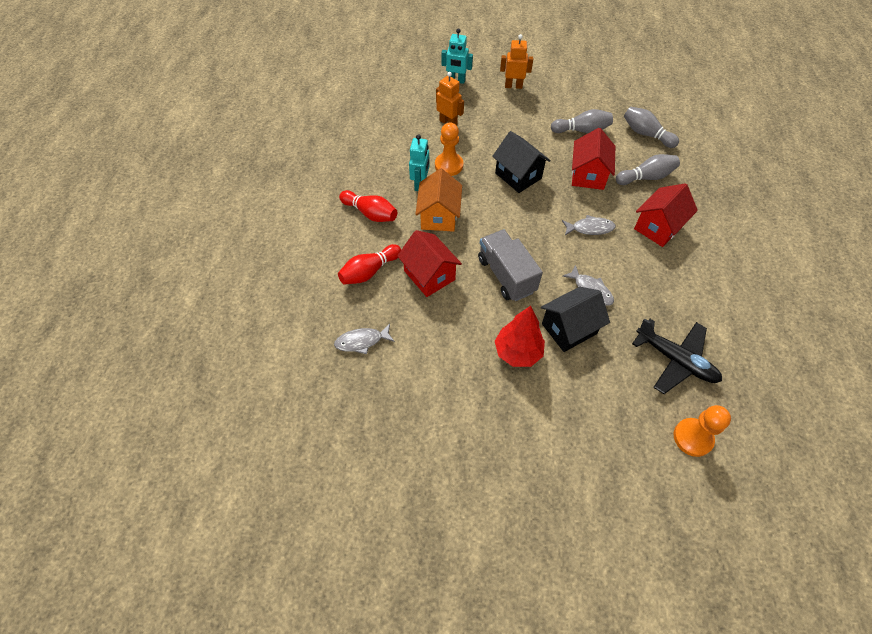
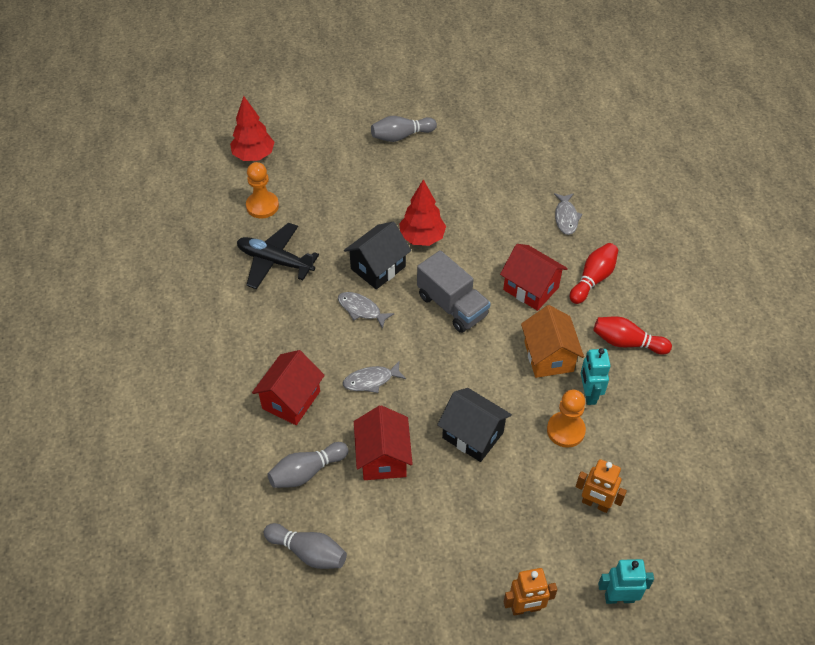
camera: 165 degrees right, 5 degrees down
grey fish [334,324,395,354] -> grey fish turned 120 degrees clockwise [554,193,583,235]
grey bowling pin [551,109,613,133] -> grey bowling pin moved to [371,116,437,142]
none -> red tree [230,96,274,161]

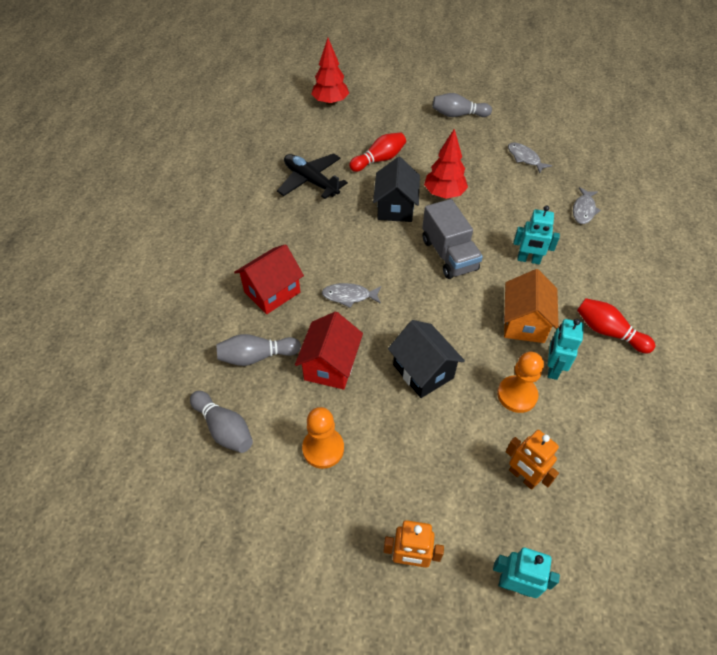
camera: 20 degrees right, 0 degrees up
orange pawn [246,162,279,218] -> orange pawn moved to [302,407,344,469]
grey fish [338,292,394,329] -> grey fish moved to [508,142,552,174]
black house [344,222,411,289] -> black house turned 60 degrees counterclockwise [373,157,420,222]
red house [500,244,568,311] -> turquoise robot [513,205,560,264]
red bowling pin [570,243,618,304] -> red bowling pin moved to [349,132,406,172]

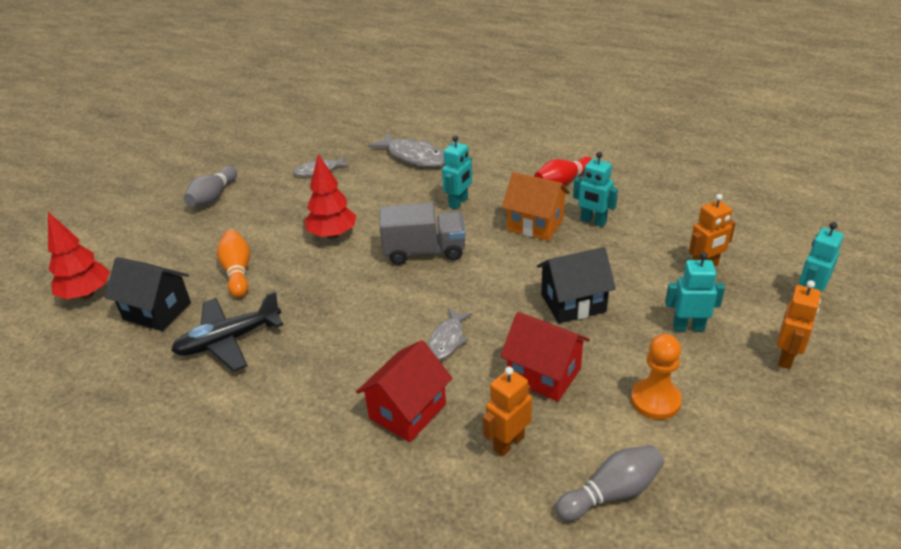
camera: 70 degrees left, 15 degrees down
grey bowling pin [216,334,301,366] -> orange robot [483,367,532,457]
red house [234,244,304,314] -> red house turned 60 degrees clockwise [356,340,452,442]
red bowling pin [349,132,406,172] -> orange bowling pin [217,230,250,298]
black house [373,157,420,222] -> black house moved to [105,257,191,331]
orange pawn [497,352,544,413] -> none
grey fish [573,187,601,224] -> grey fish [368,132,444,167], size x1.61
none -> turquoise robot [665,252,725,331]

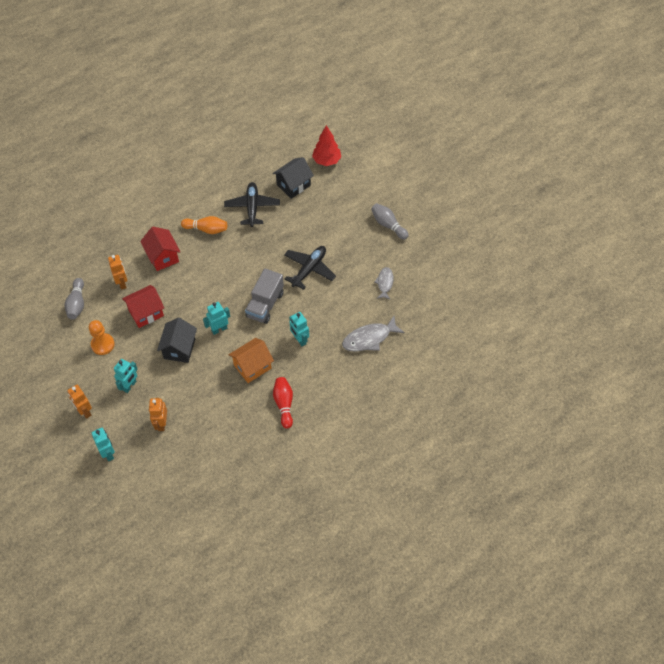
camera: 115 degrees right, 20 degrees up
orange bowling pin [217,230,250,298] -> orange bowling pin moved to [181,216,227,234]
red tree [304,154,356,239] -> black plane [284,246,336,290]
grey fish [428,308,473,360] -> none
turquoise robot [573,152,618,227] -> turquoise robot moved to [203,302,230,335]

